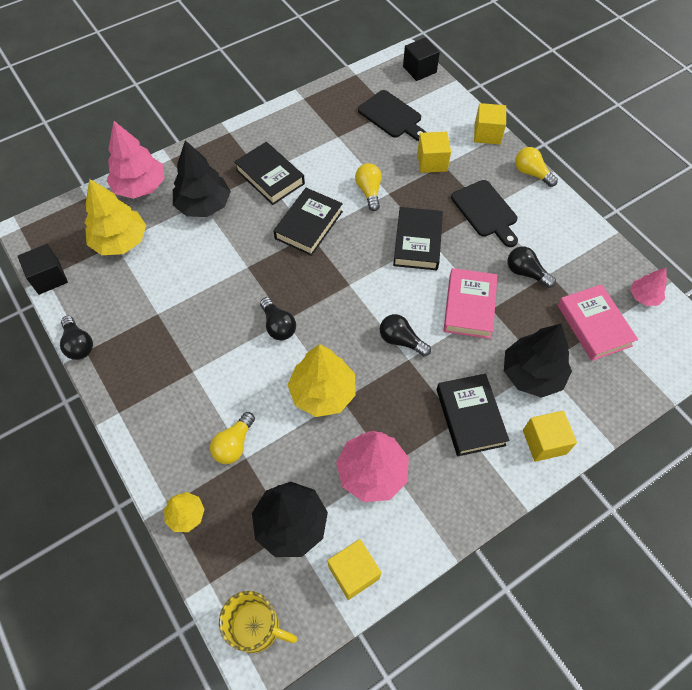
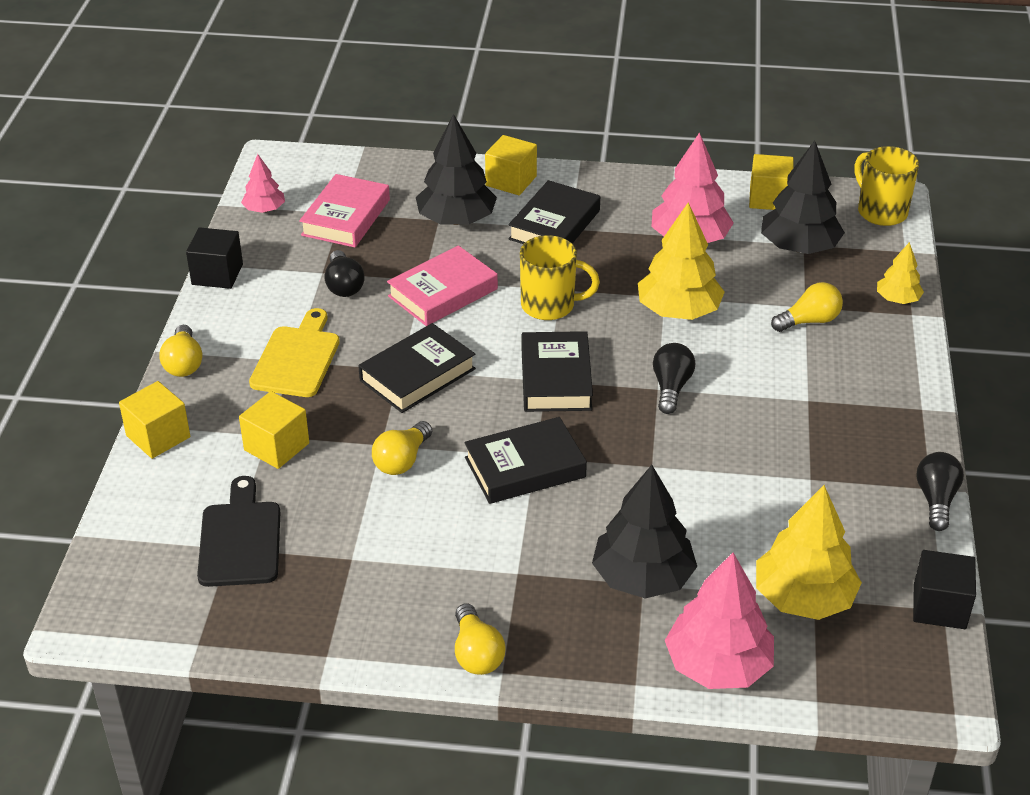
camera: 140 degrees left, 20 degrees down
black book [234,142,305,205] -> black book moved to [521,331,593,412]
black light bulb [380,314,431,356] -> yellow mug [520,235,600,320]
black cube [403,37,440,81] -> black cube moved to [186,227,243,289]
black cutting board [451,180,518,247] -> yellow cutting board [249,308,340,397]
none -> yellow light bulb [455,603,506,675]

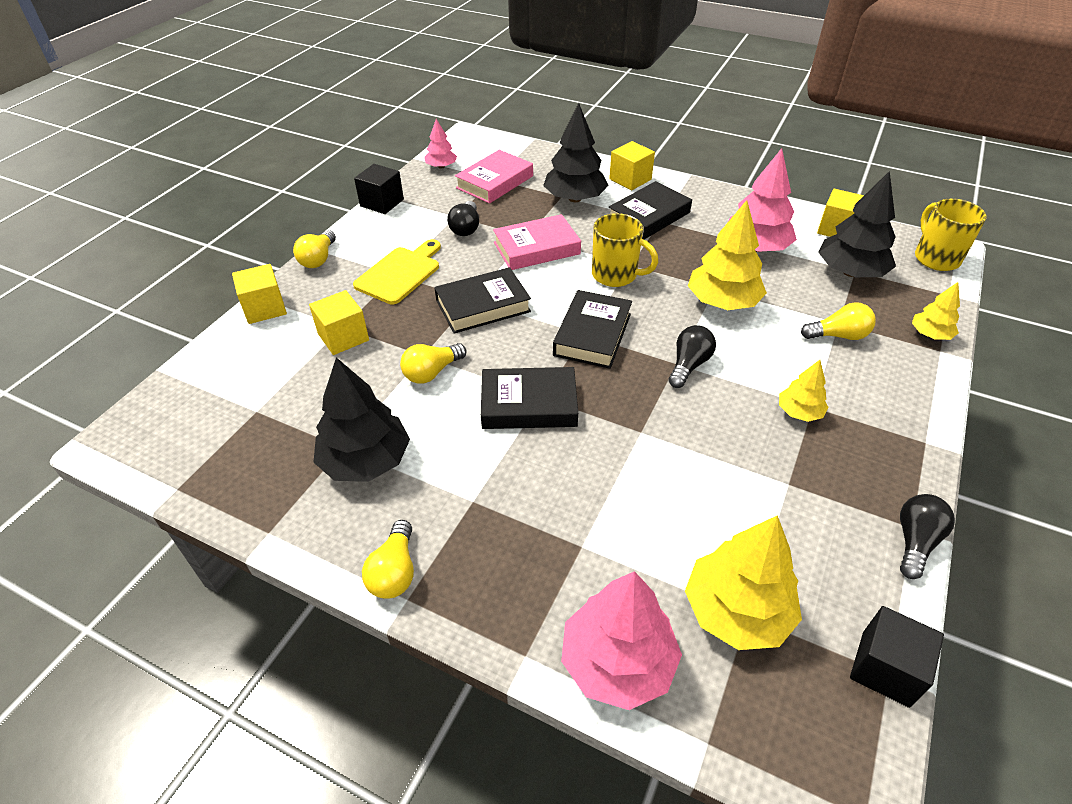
camera: 20 degrees right, 5 degrees up
black cutting board [197,476,281,587] -> none
black tree [592,465,697,599] -> black tree moved to [313,357,410,482]
none -> yellow tree [779,360,829,422]

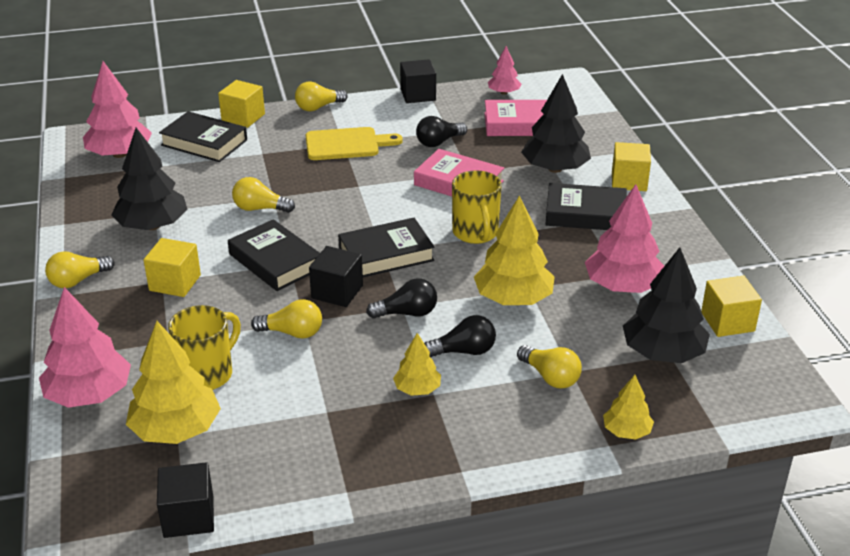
camera: 50 degrees right, 10 degrees down
yellow cube [309,290,369,355] -> yellow cube moved to [144,238,201,297]
black book [434,267,531,334] -> black book moved to [159,111,247,162]
black light bulb [900,494,955,579] -> black light bulb moved to [424,315,496,357]
yellow mug [915,199,987,271] -> yellow mug moved to [168,305,241,390]
none -> pink tree [83,61,152,158]
none -> yellow light bulb [251,299,322,339]
none -> black cube [309,246,363,307]

